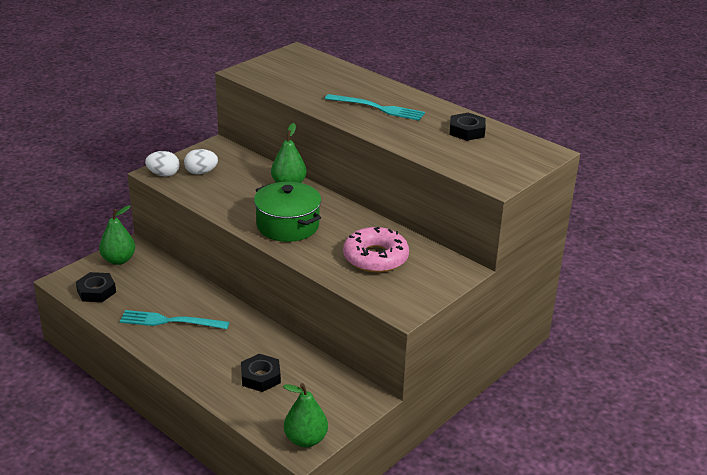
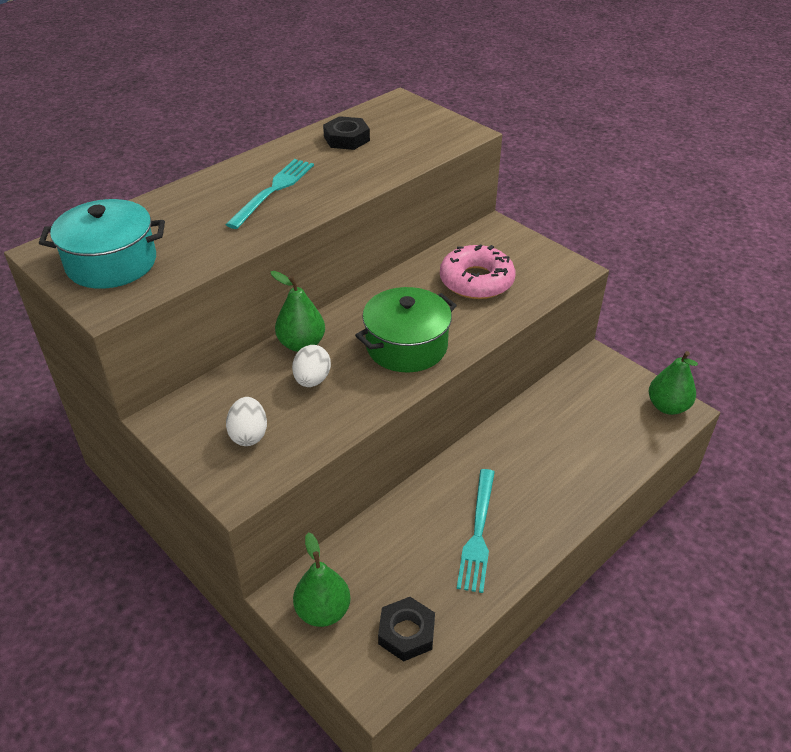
camera: 85 degrees left, 10 degrees up
white egg [145,151,180,177] -> white egg moved to [292,345,331,387]
black nut [241,354,281,392] -> none
none -> turquoise pot [39,199,165,289]

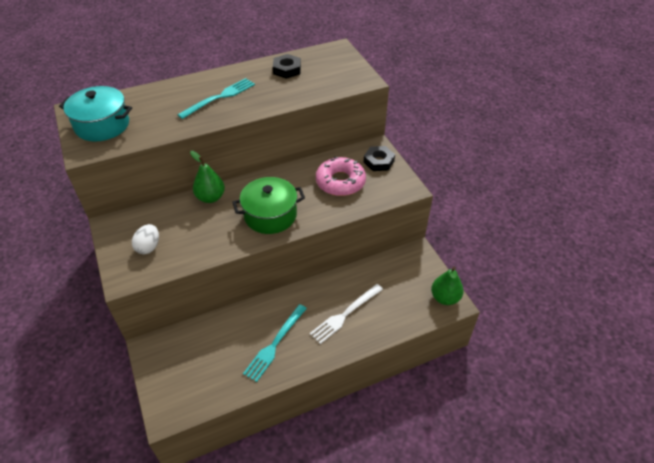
camera: 20 degrees right, 5 degrees up
white egg [292,345,331,387] -> none
green pear [293,532,351,627] -> none
black nut [378,597,435,661] -> black nut moved to [363,146,395,171]
none -> white fork [310,284,383,344]

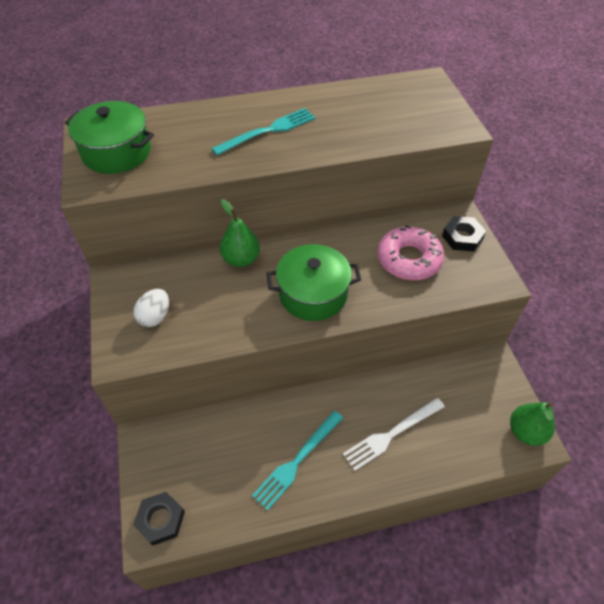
camera: 10 degrees right, 5 degrees up
turquoise pot [59,86,132,141] -> green pot [65,101,154,174]
black nut [273,54,301,79] -> black nut moved to [133,492,185,546]

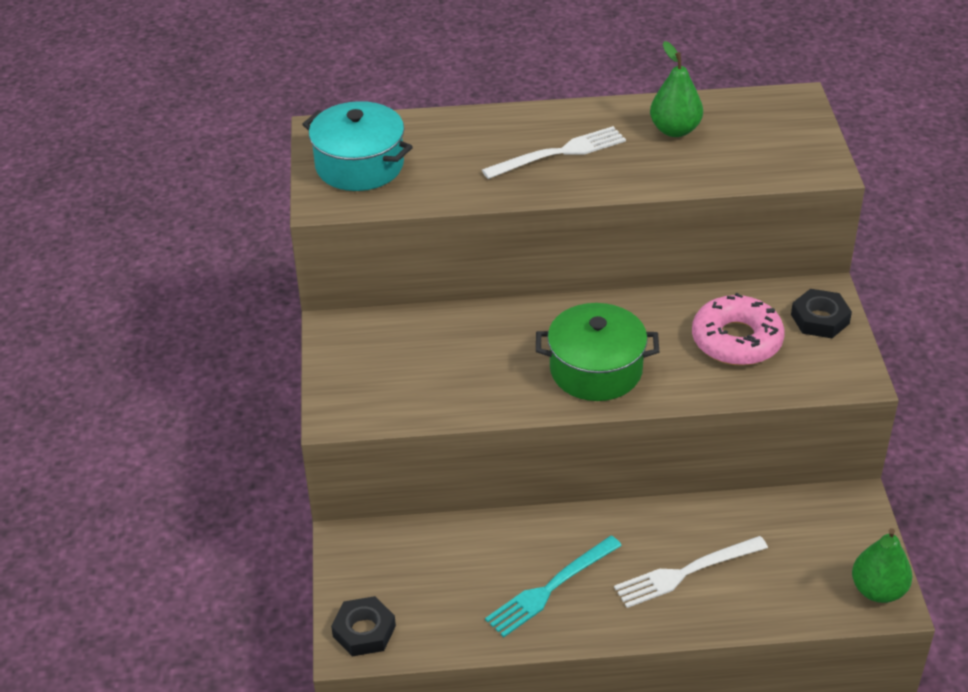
camera: 10 degrees right, 10 degrees down
green pot [65,101,154,174] -> turquoise pot [302,101,413,191]
white egg [133,289,169,327] -> none
turquoise fork [211,108,316,155] -> white fork [482,126,626,179]
green pear [220,199,260,267] -> green pear moved to [650,41,703,137]

